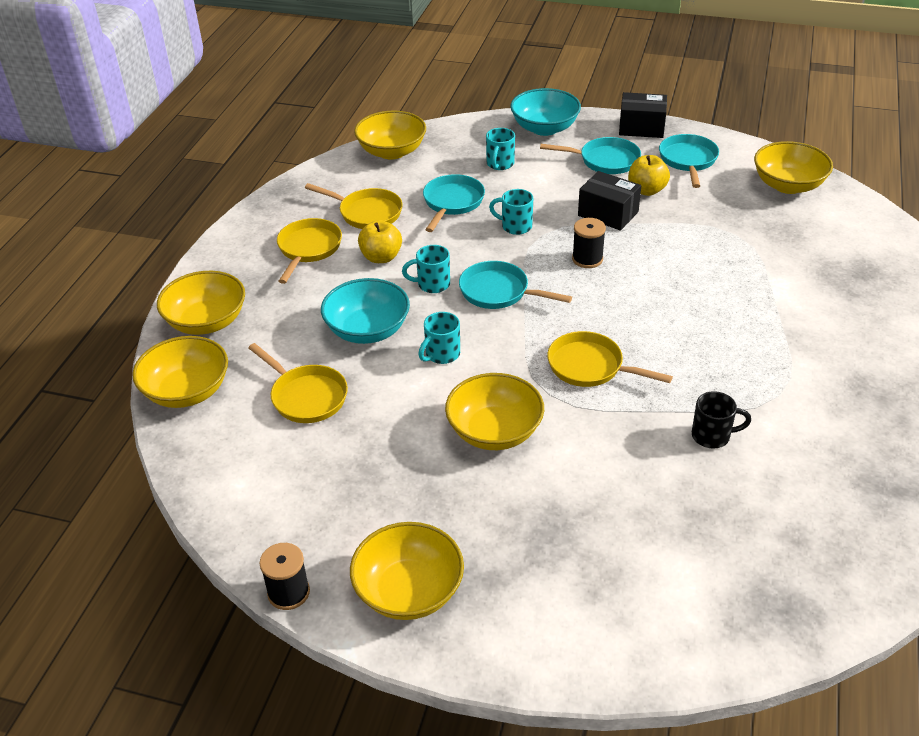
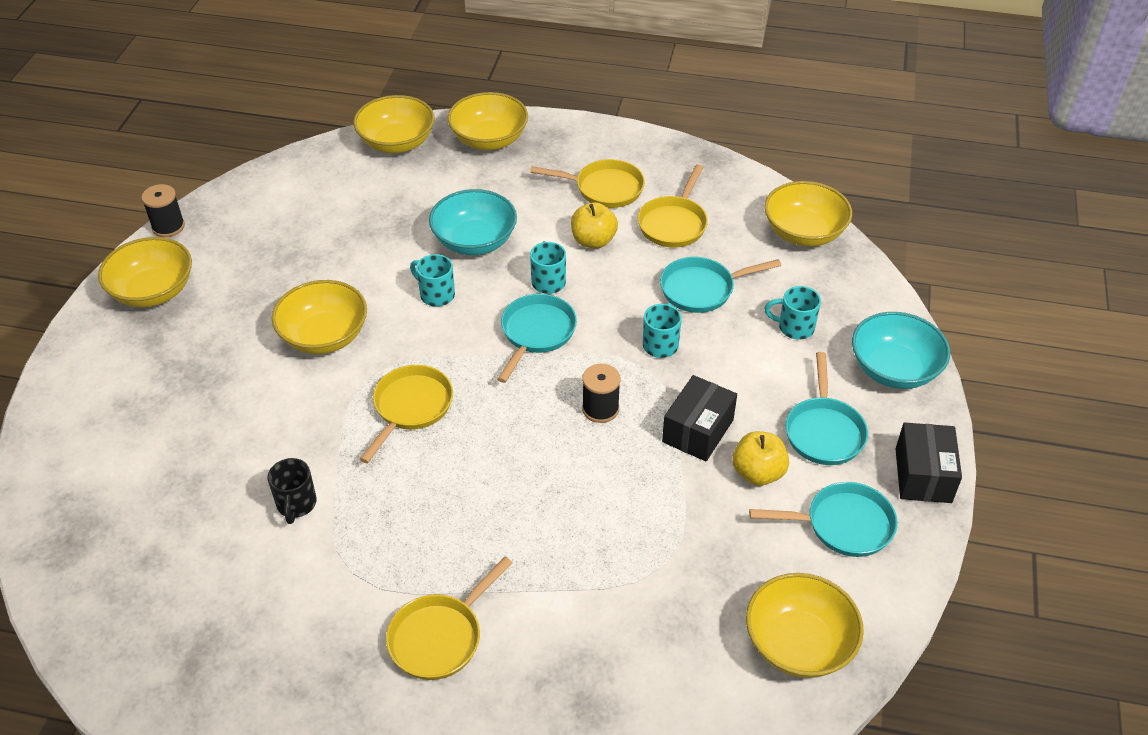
camera: 85 degrees right, 5 degrees up
yellow pan [248,343,348,423] -> yellow pan moved to [386,557,513,680]
turquoise pan [423,174,485,232] -> turquoise pan turned 150 degrees clockwise [660,257,781,313]

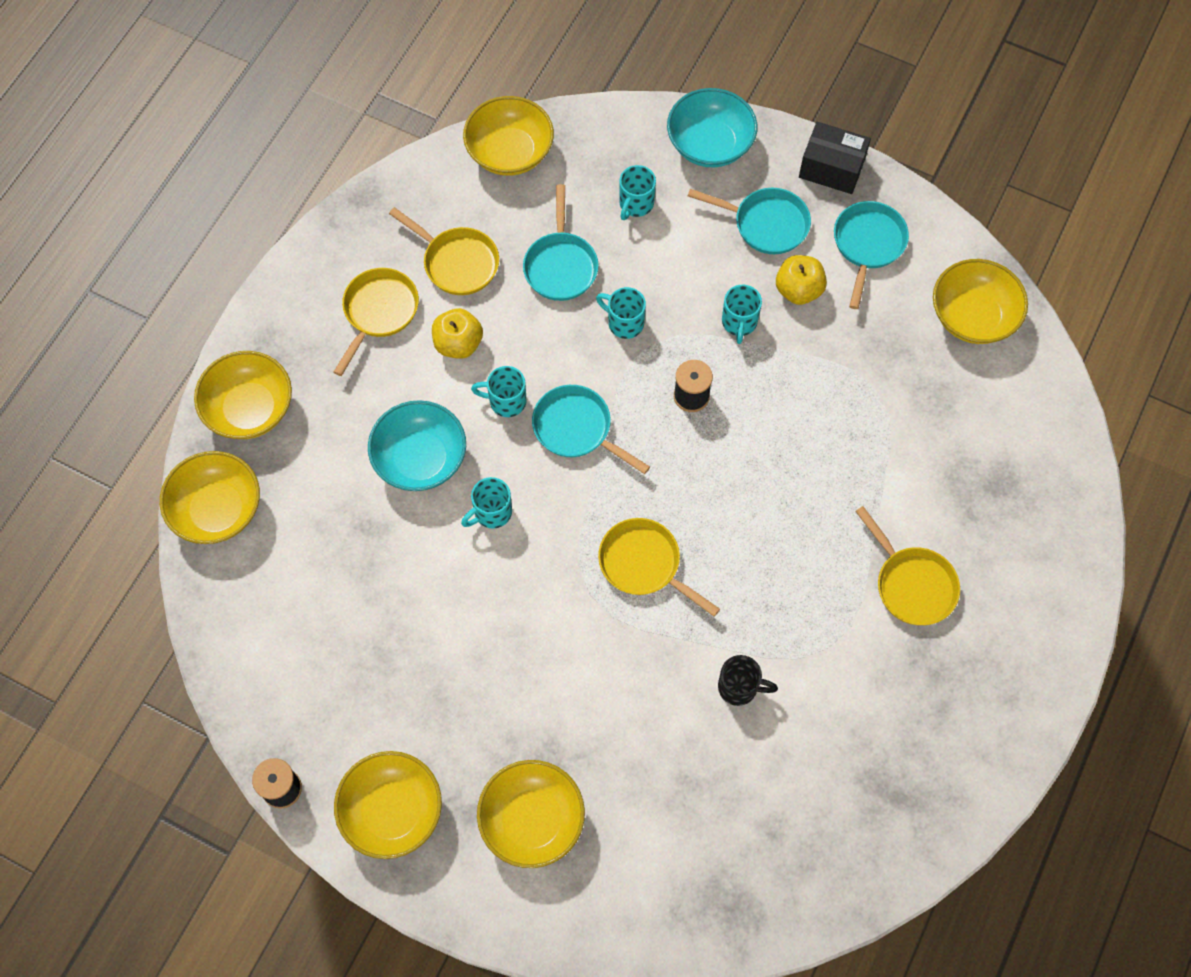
camera: 75 degrees left, 20 degrees up
yellow bowl [272,280,367,354] -> yellow bowl moved to [477,760,585,868]
black box [662,375,737,462] -> turquoise mug [722,285,762,344]

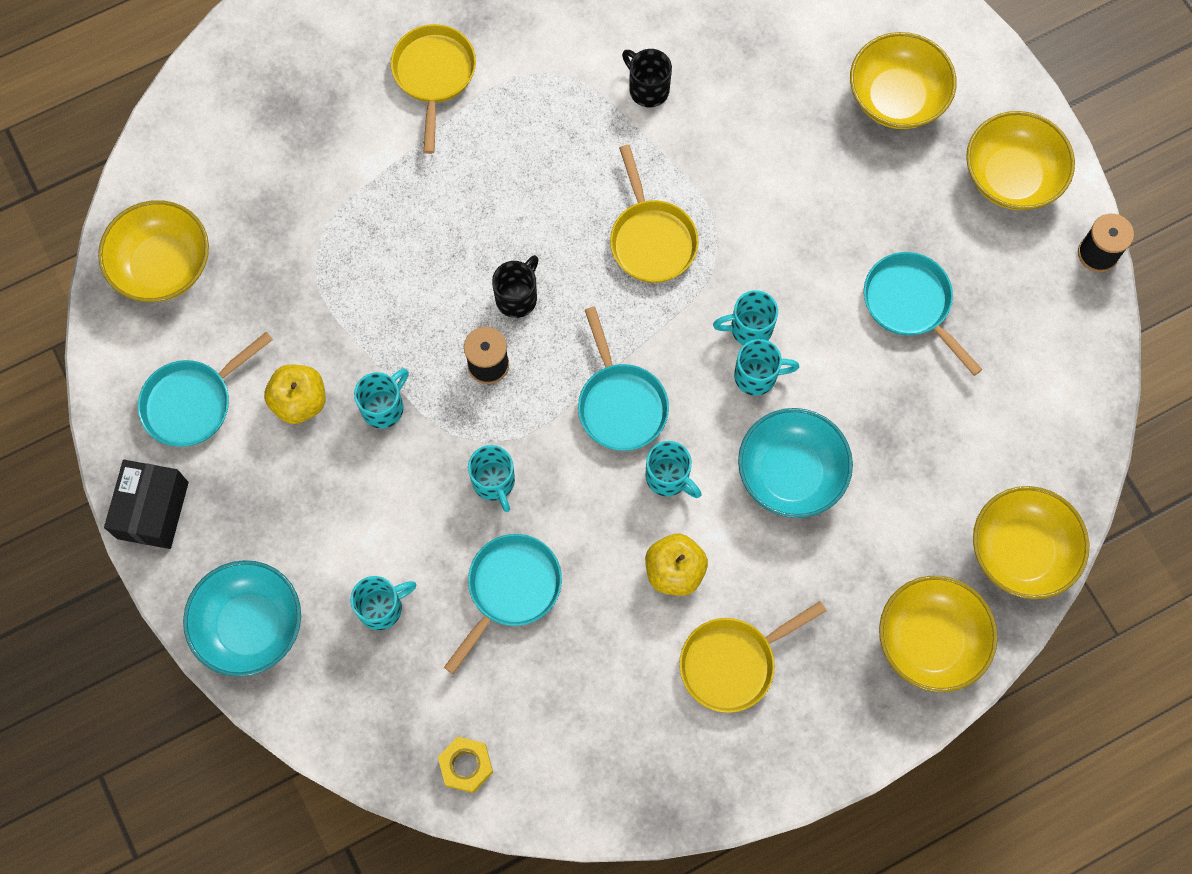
camera: 145 degrees left, 5 degrees up
yellow pan [389,207,499,295] -> none
yellow bowl [463,96,554,176] -> yellow nut [438,737,493,793]
turquoise pan [688,188,811,254] -> turquoise pan moved to [864,252,982,376]
black box [799,122,871,194] -> black box turned 45 degrees clockwise [104,460,189,549]
none -> black mug [492,255,539,318]
none -> turquoise mug [713,290,778,345]

